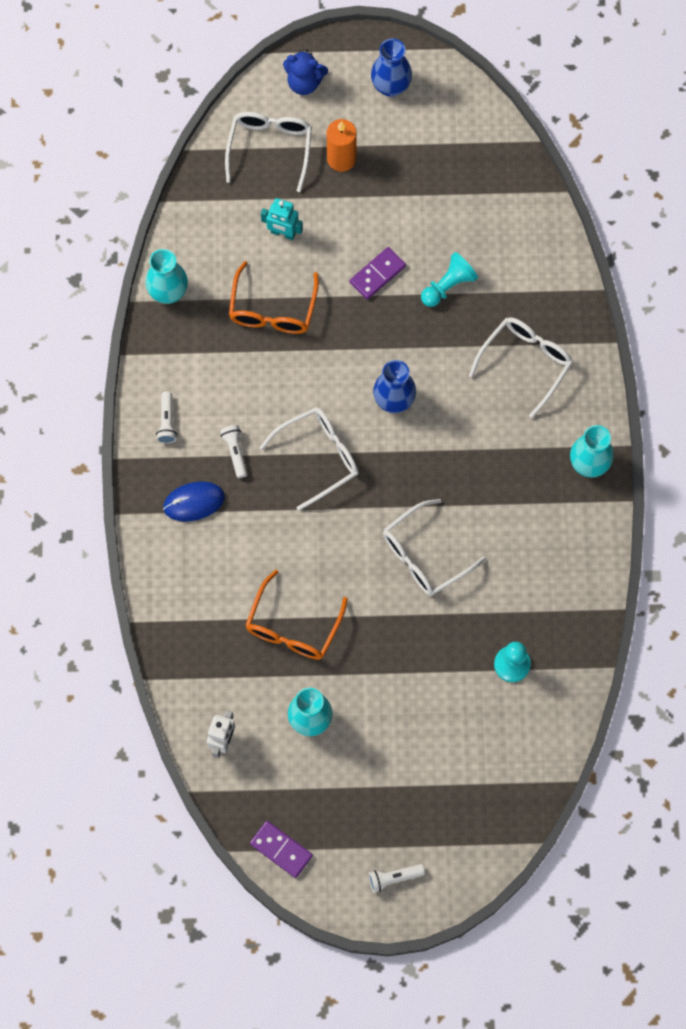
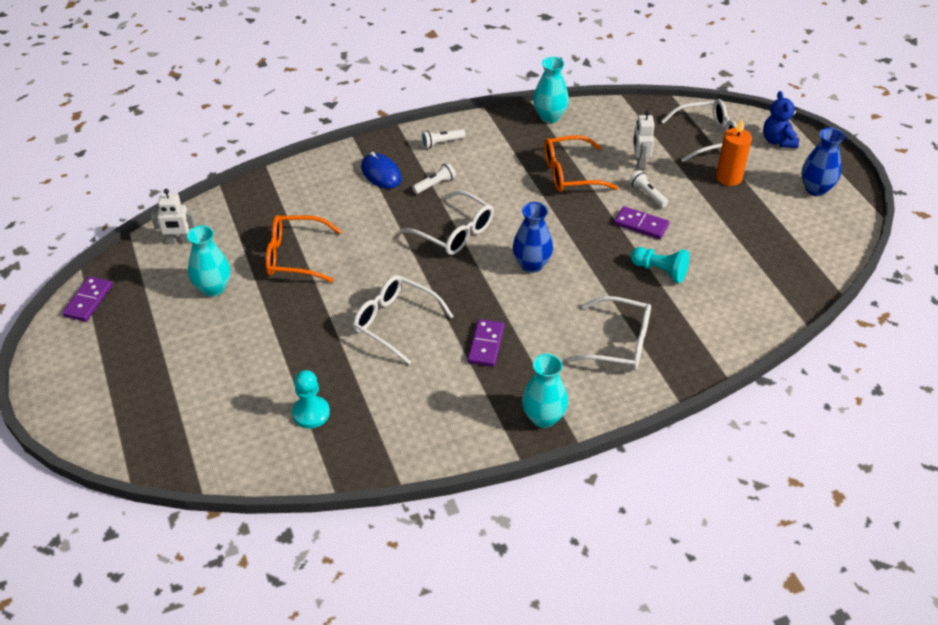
camera: 70 degrees right, 25 degrees down
turquoise robot [261,198,303,240] -> white robot [633,111,655,169]
white flashlight [369,864,425,893] -> white flashlight moved to [629,170,669,208]
none -> purple domino [468,319,504,367]

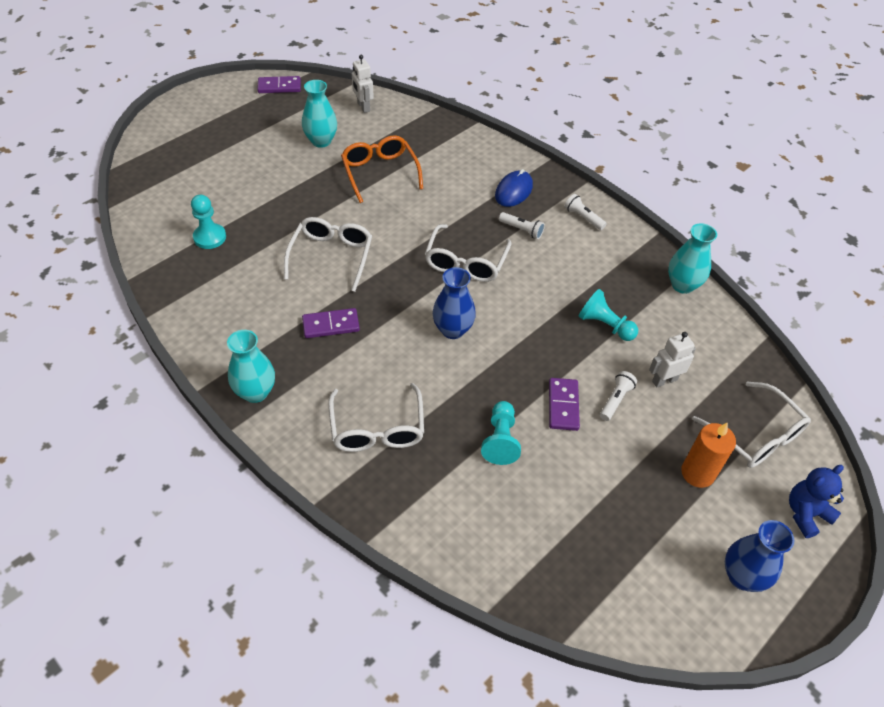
camera: 65 degrees right, 5 degrees up
orange glasses [544,135,618,192] -> turquoise pawn [578,289,638,341]

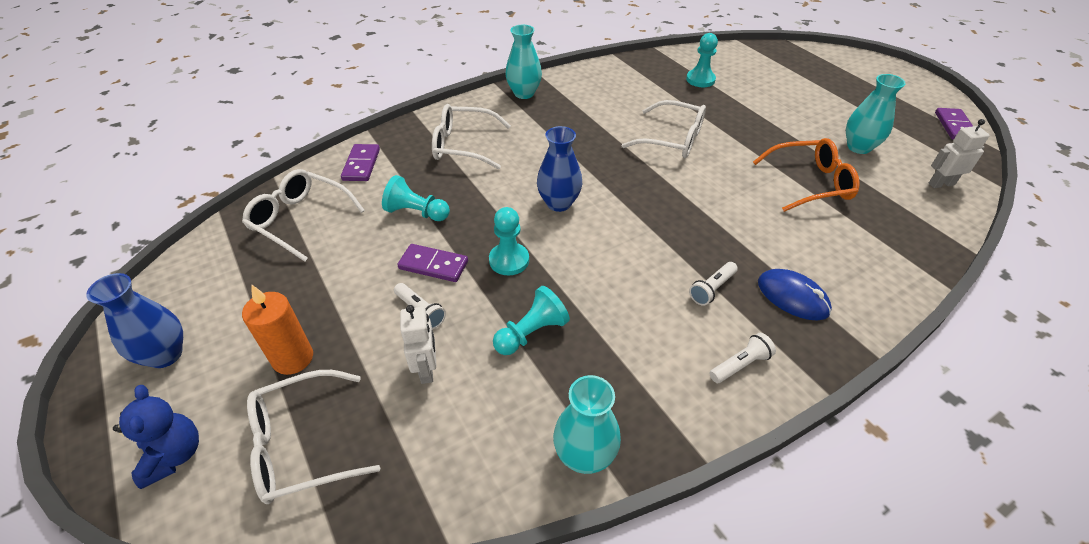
camera: 105 degrees right, 5 degrees down
purple domino [302,308,360,338] -> purple domino moved to [341,144,380,181]
white glasses [425,224,511,282] -> white glasses moved to [242,169,365,262]
none -> turquoise pawn [489,207,529,275]

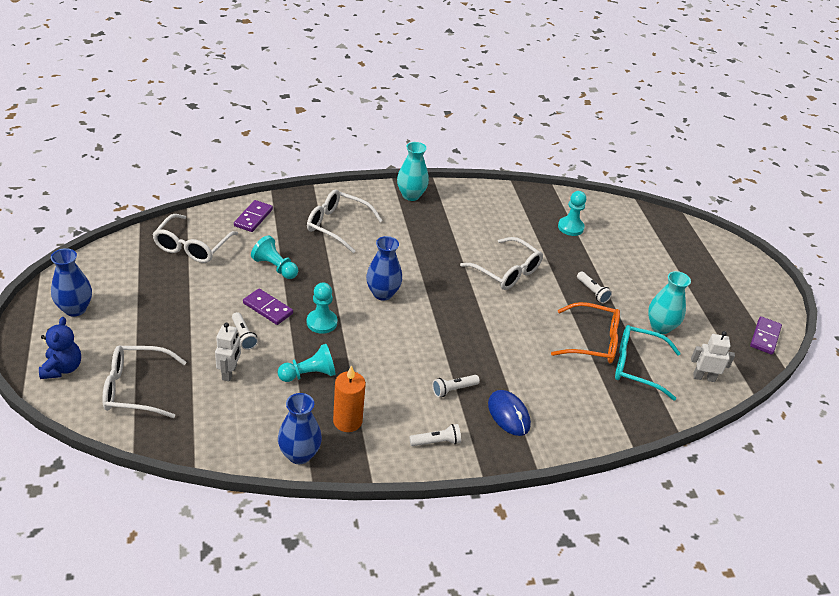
camera: 15 degrees right, 5 degrees down
white glasses [242,169,365,262] -> white glasses turned 120 degrees counterclockwise [152,214,238,263]
orange candle [242,284,313,375] -> orange candle moved to [333,365,366,432]
turquoise vase [553,375,621,474] -> blue vase [278,393,322,464]
none -> white flashlight [577,271,612,303]
none -> turquoise glasses [615,325,681,401]

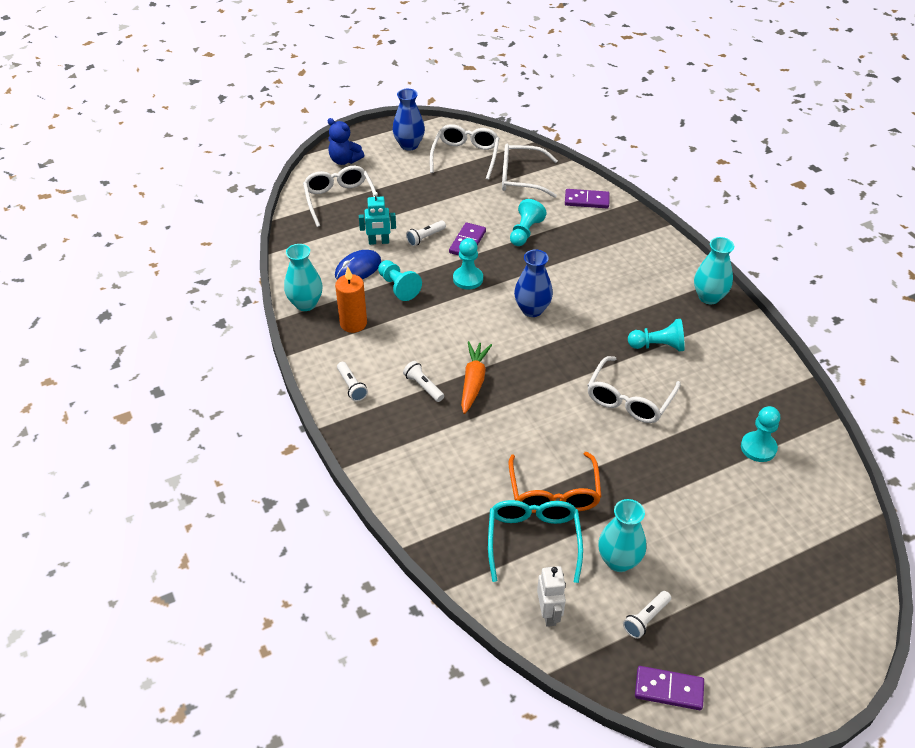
camera: 80 degrees right, 5 degrees up
blue teddy bear [39,317,81,379] -> blue teddy bear turned 45 degrees clockwise [328,118,364,165]
white robot [215,323,241,382] -> turquoise robot [359,192,396,245]
blue vase [278,393,322,464] -> turquoise vase [284,244,323,311]
white glasses [307,189,383,253] -> white glasses moved to [430,124,499,180]
blue mouse [488,390,531,436] -> blue mouse moved to [335,250,381,279]
white flashlight [577,271,612,303] -> white flashlight moved to [623,591,671,639]
none -> orange carrot [461,341,492,414]
none -> turquoise pawn [628,319,685,351]

